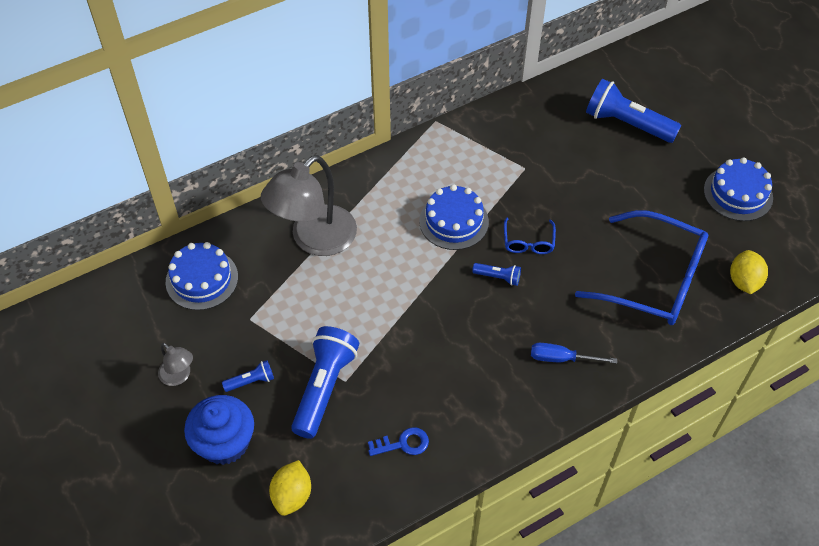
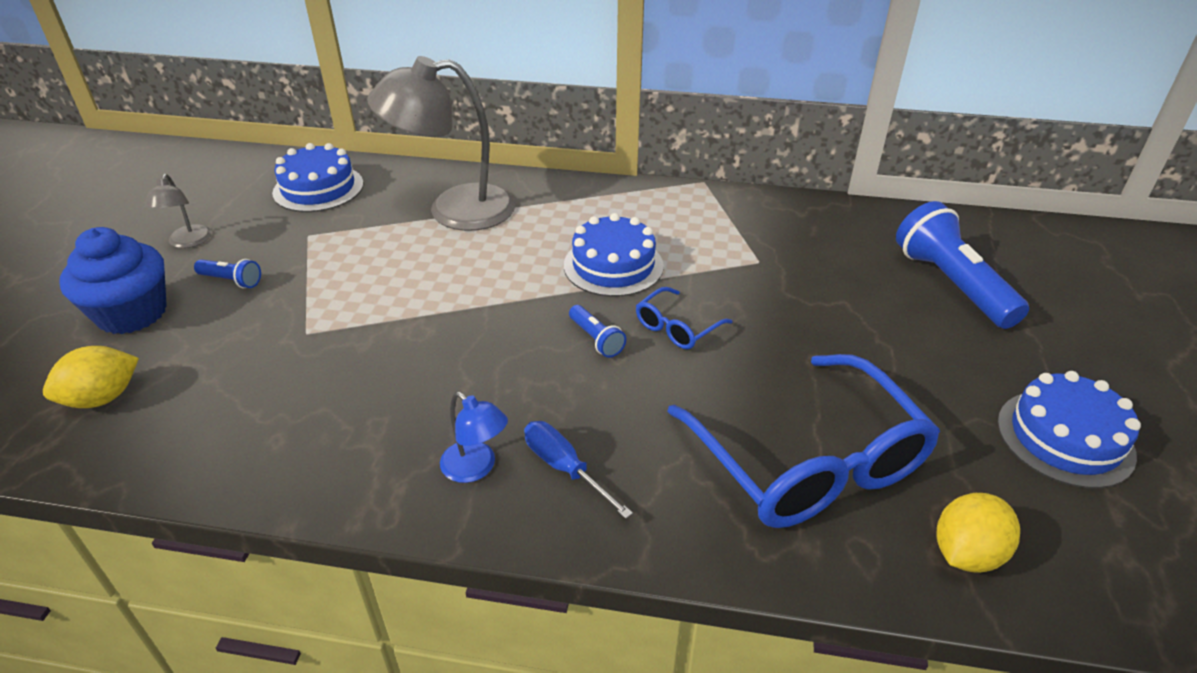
camera: 40 degrees right, 15 degrees down
blue flashlight [291,326,359,439] -> none
blue key [368,427,429,456] -> none
none -> blue lamp [440,392,508,483]

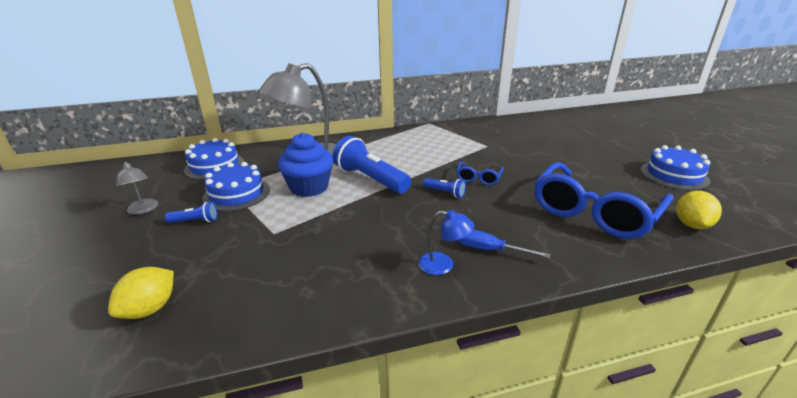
camera: 25 degrees left, 10 degrees down
blue cupcake [59,227,167,334] -> blue cupcake moved to [278,132,333,197]
blue cake [564,213,664,297] -> blue cake moved to [202,162,270,211]
blue glasses [667,354,940,528] -> blue glasses turned 90 degrees clockwise [534,162,674,239]
blue flashlight [896,201,1029,329] -> blue flashlight moved to [333,136,411,194]

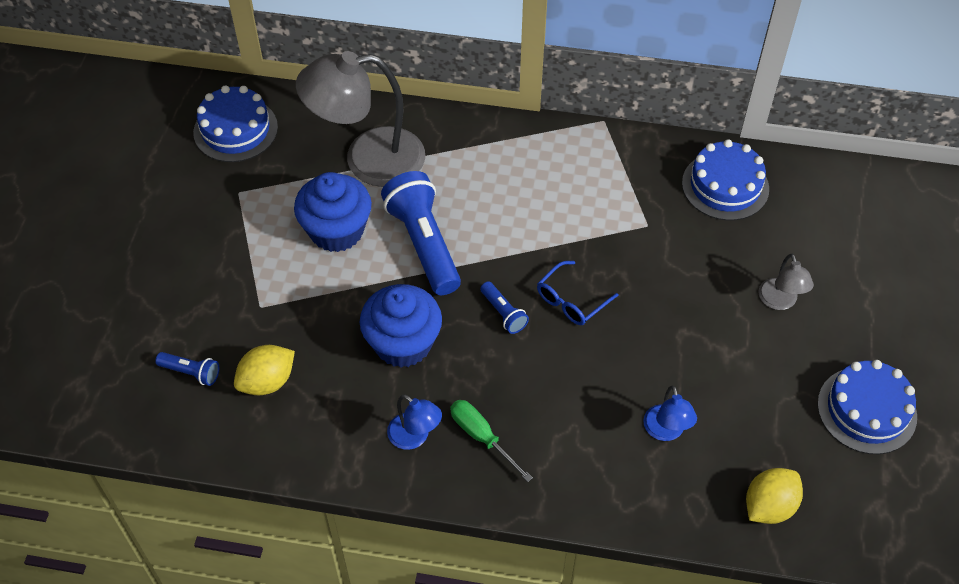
camera: 25 degrees right, 25 degrees up
yellow lemon [108,267,174,319] -> yellow lemon moved to [234,345,295,395]
grey lamp [116,161,158,215] -> grey lamp moved to [759,254,814,310]
blue flashlight [165,202,217,223] -> blue flashlight moved to [155,352,219,386]
blue cake [202,162,270,211] -> blue cake moved to [682,139,769,221]
blue screwdriver [458,230,550,258] -> green screwdriver [450,400,533,482]
blue glasses [534,162,674,239] -> blue lamp [643,386,697,441]
none -> blue cupcake [360,284,442,368]

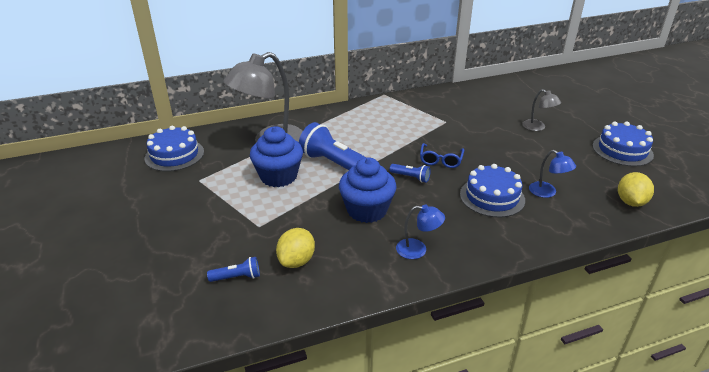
camera: 30 degrees left, 20 degrees down
green screwdriver [450,400,533,482] -> none
blue cake [682,139,769,221] -> blue cake moved to [460,164,525,217]

